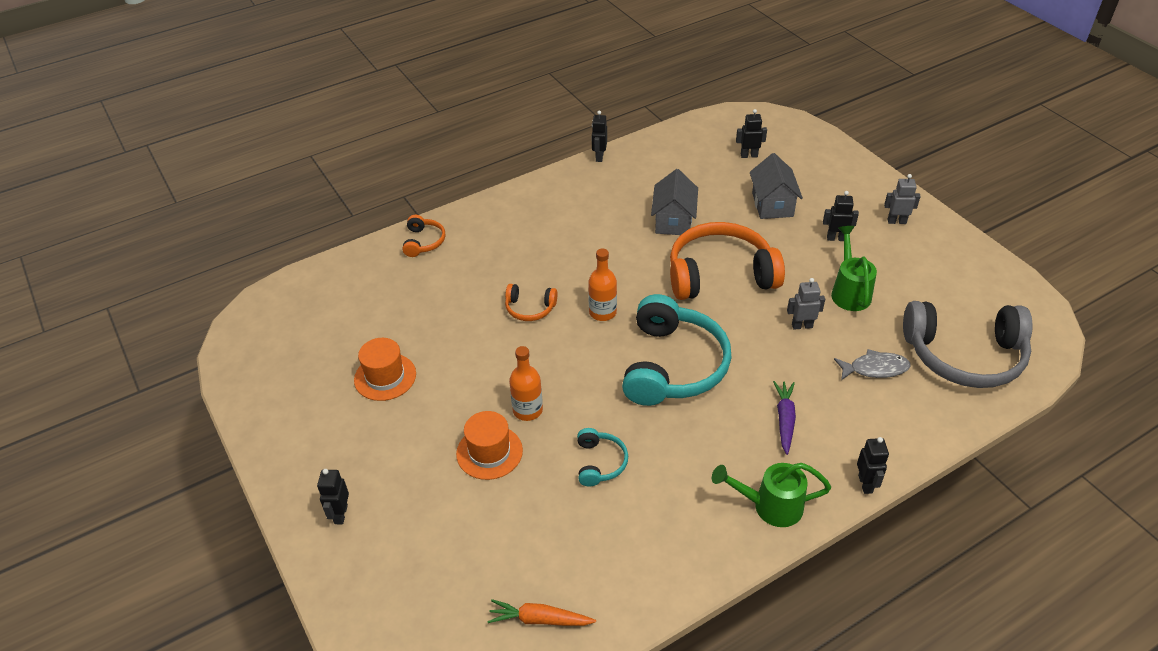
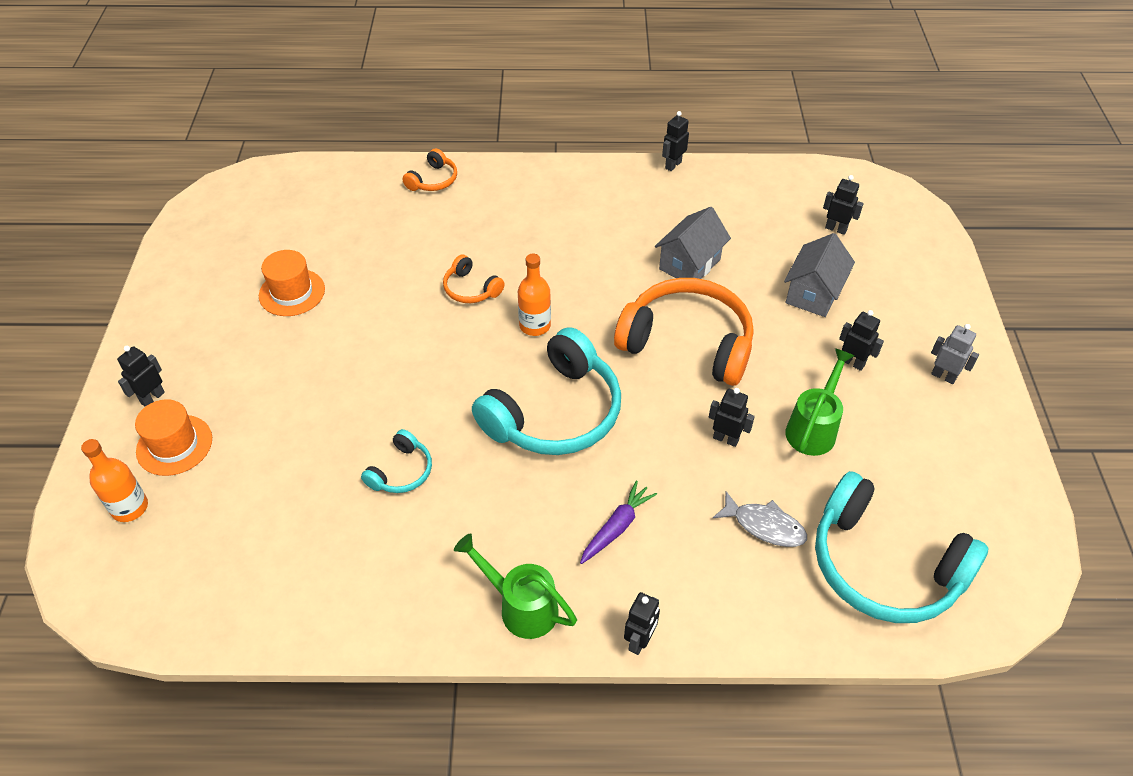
camera: 30 degrees right, 5 degrees up
orange hat [456,411,523,480] -> orange hat moved to [135,399,212,476]
orange carrot [487,599,596,626] -> none
orange bottle [509,346,543,421] -> orange bottle moved to [81,439,148,522]
grey robot [787,278,825,330] -> black robot [709,388,755,447]
grey headphones [903,301,1033,388] -> turquoise headphones [815,471,988,623]

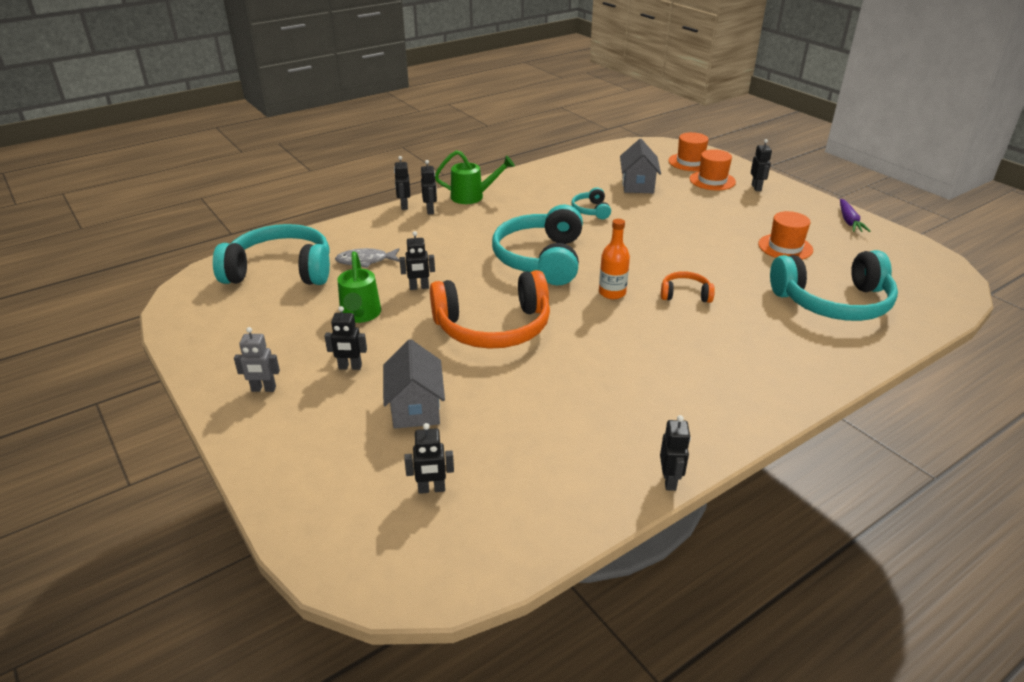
camera: 145 degrees right, 15 degrees down
orange bottle [81,439,148,522] -> orange hat [668,132,709,171]
orange headphones [402,148,457,191] -> none
purple carrot [580,481,657,564] -> purple carrot moved to [840,199,871,232]
grey house [655,207,731,279] -> grey house moved to [620,139,661,193]
none -> black robot [421,160,437,214]
none -> turquoise headphones [770,250,898,321]

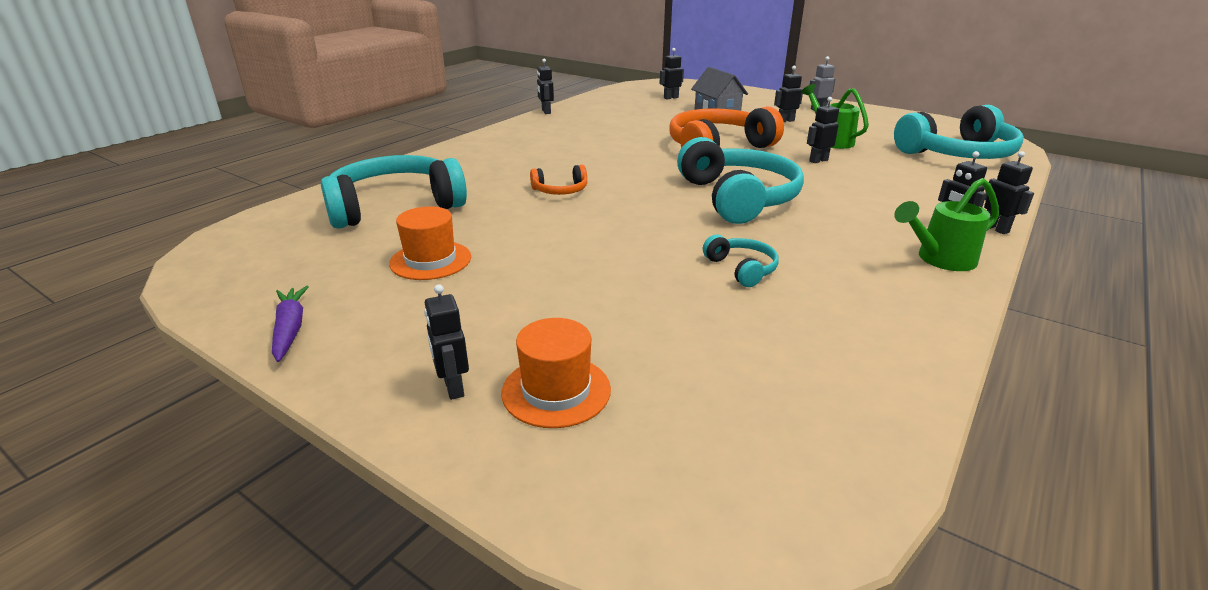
camera: 160 degrees right, 5 degrees down
grey fish [335,248,400,268] -> none
orange bottle [599,219,630,299] -> none
grey house [620,139,661,193] -> none
orange hat [668,132,709,171] -> none

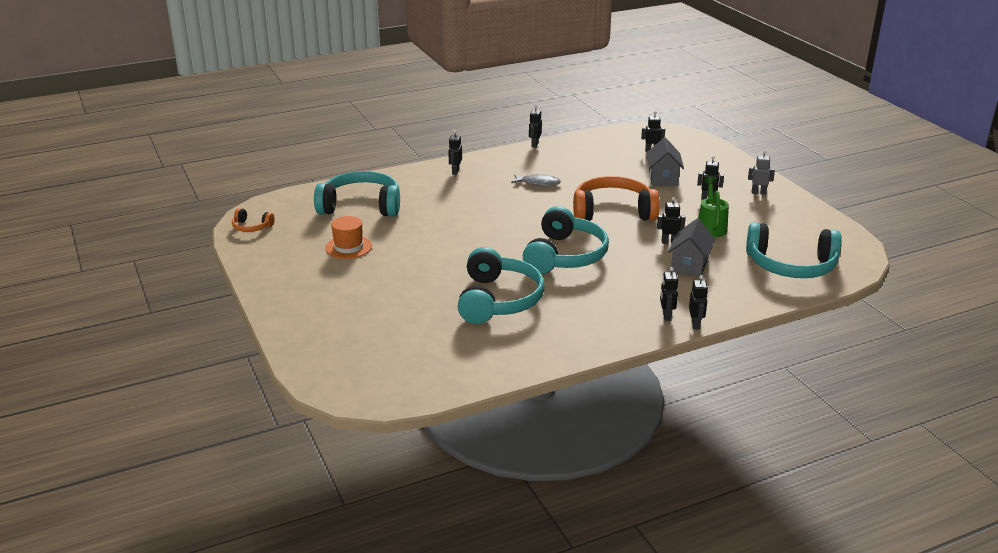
camera: 30 degrees right, 0 degrees up
purple carrot [272,286,309,362] -> none
black robot [424,284,469,400] -> black robot moved to [448,130,462,175]
orange hat [501,318,611,428] -> none
orange headphones [530,165,587,195] -> orange headphones moved to [232,208,275,232]
turquoise headphones [703,234,779,287] -> turquoise headphones [458,247,545,324], size x2.17
green watering can [894,178,999,271] -> none
none -> grey fish [511,174,561,186]
none -> grey house [668,219,715,276]

